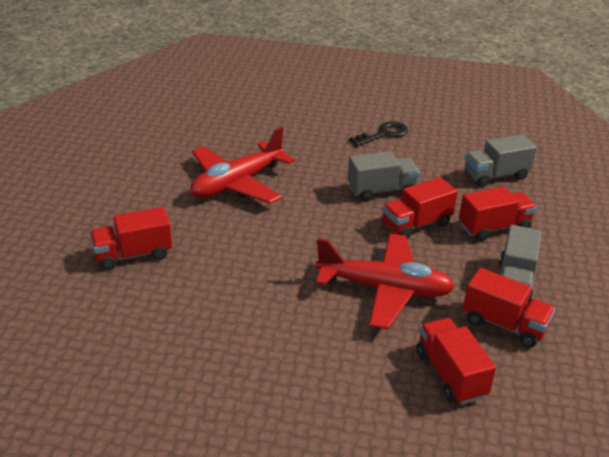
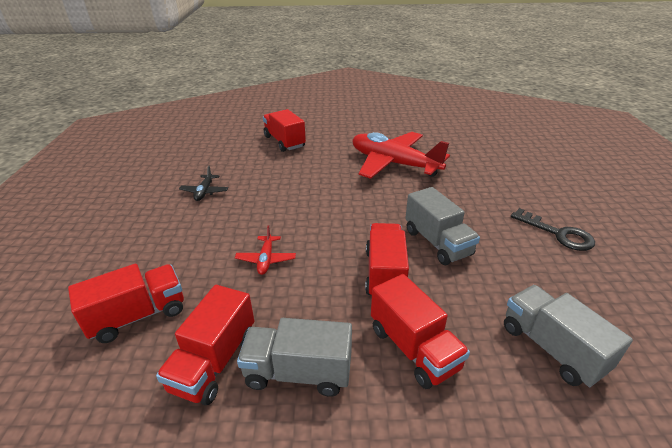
camera: 80 degrees right, 0 degrees up
red plane [315,233,455,329] -> red plane [235,225,296,275], size x0.41
red truck [382,177,458,239] -> red truck turned 45 degrees clockwise [365,223,409,295]
none -> black plane [179,166,228,201]

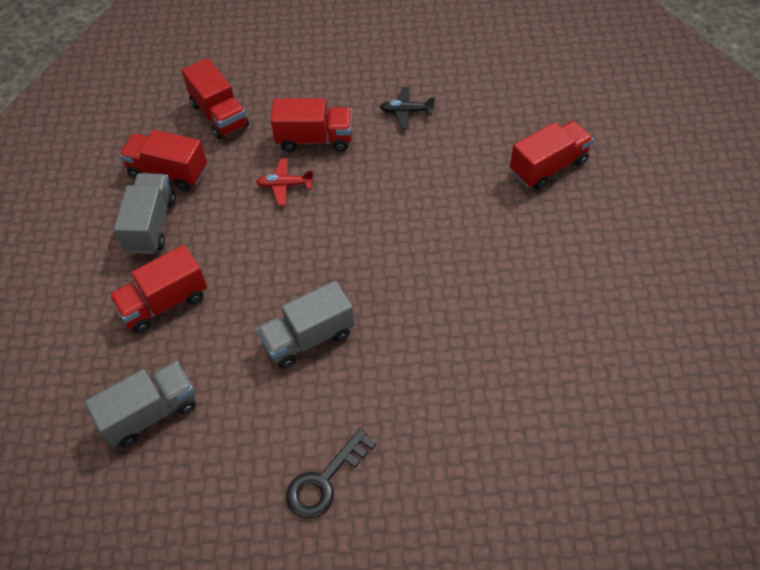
camera: 90 degrees right, 20 degrees up
red plane [353,132,450,179] -> none
red truck [365,223,409,295] -> red truck moved to [271,98,352,152]

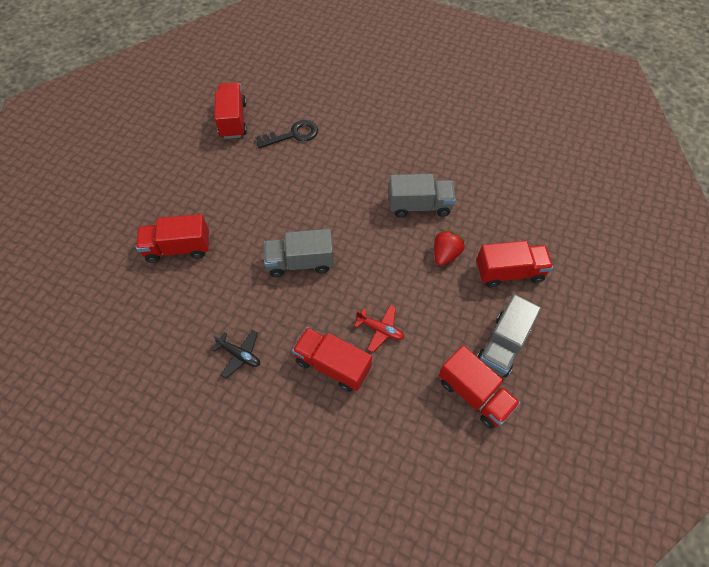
camera: 155 degrees left, 5 degrees up
grey truck [85,361,196,448] -> grey truck moved to [264,229,334,277]
red truck [182,58,249,139] -> red truck moved to [215,82,247,139]
black key [286,429,376,519] -> black key moved to [255,120,318,148]
none -> red strawberry [434,230,465,266]

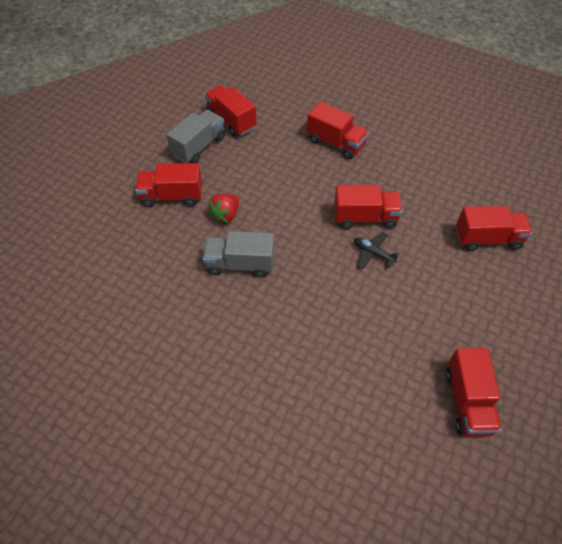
camera: 175 degrees left, 5 degrees down
black plane [211,330,260,378] -> black plane moved to [354,232,400,269]
black key [255,120,318,148] -> none
grey truck [264,229,334,277] -> red truck [334,185,403,229]
red plane [354,305,404,352] -> none

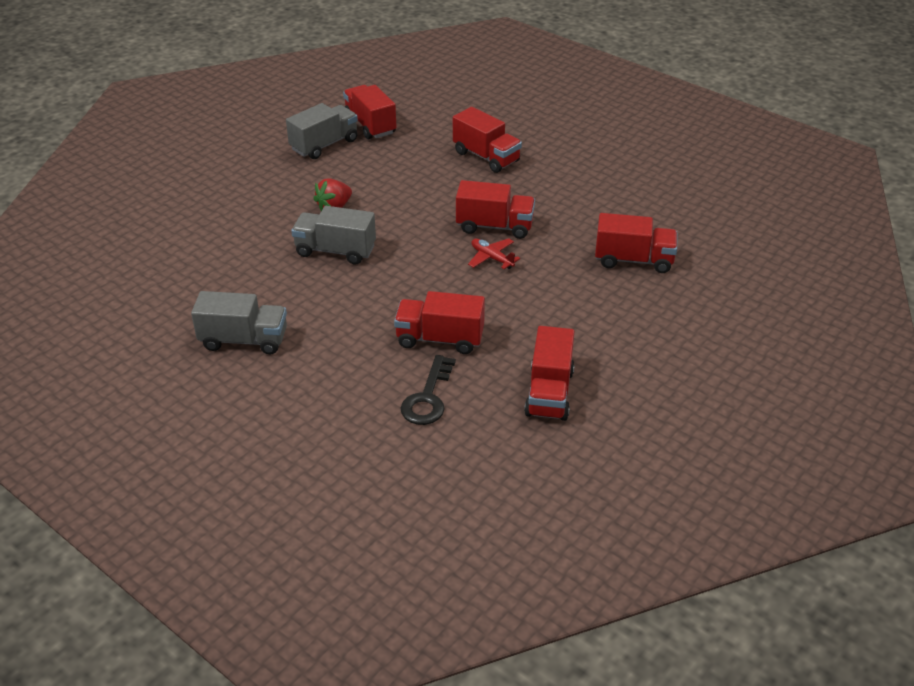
camera: 10 degrees right, 15 degrees down
red truck [135,163,202,207] -> red truck moved to [394,291,485,354]
black plane [354,232,400,269] -> red plane [468,238,520,269]
none -> grey truck [191,291,287,354]
none -> black key [401,355,456,425]

